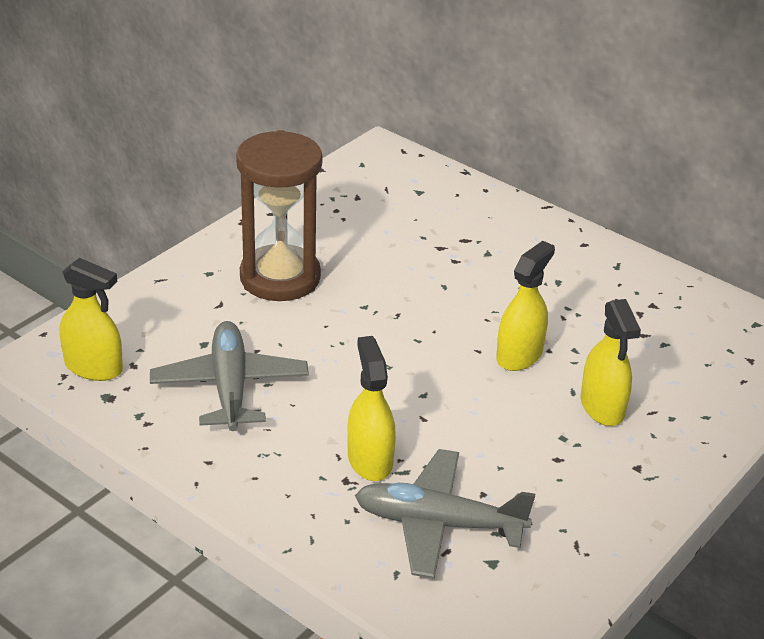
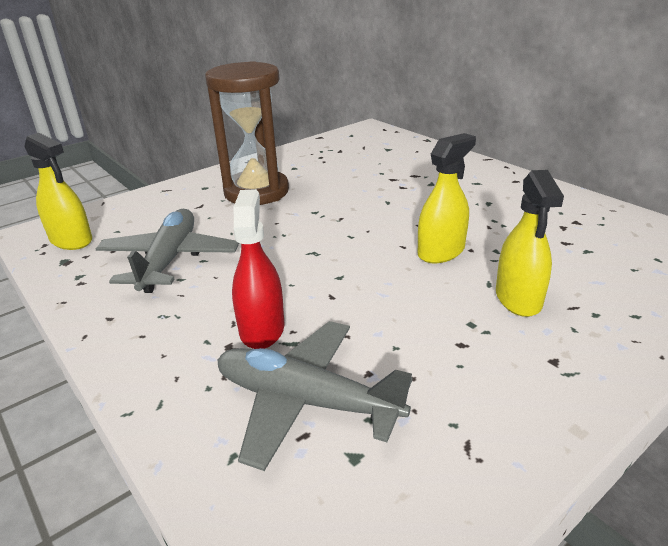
camera: 15 degrees right, 5 degrees down
yellow spray bottle [347,336,396,481] -> red spray bottle [232,189,285,349]

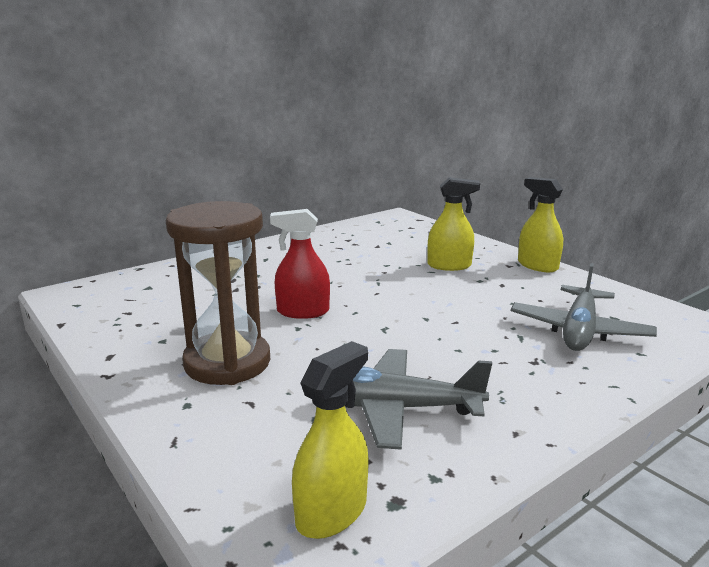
camera: 90 degrees left, 10 degrees down
red spray bottle [232,189,285,349] -> red spray bottle moved to [270,209,330,319]
yellow spray bottle [418,133,476,263] -> yellow spray bottle moved to [518,177,563,272]

